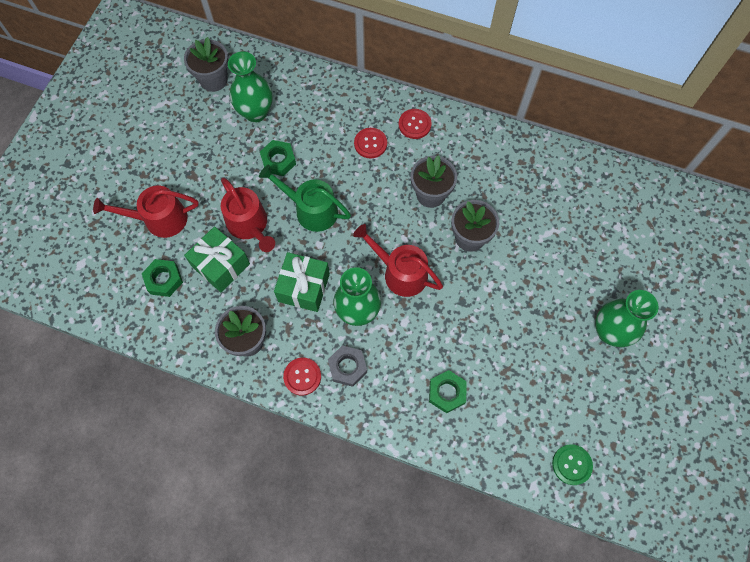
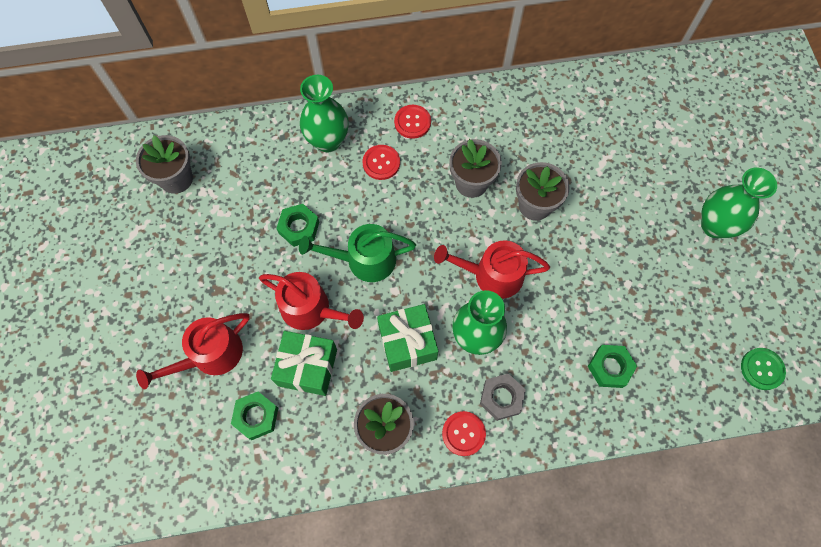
camera: 30 degrees left, 0 degrees up
green vase [228,51,273,122] -> green vase moved to [300,75,349,152]

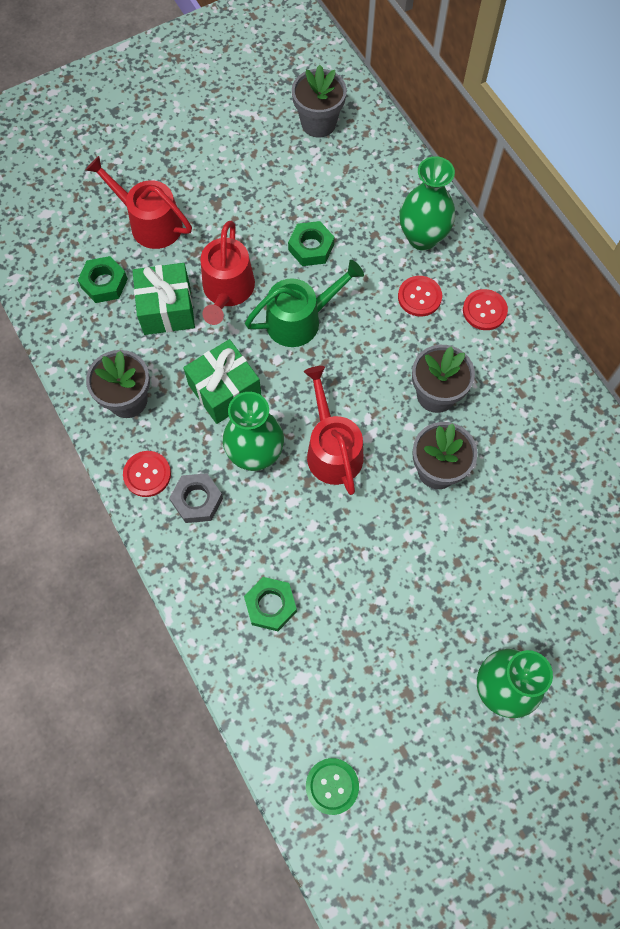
camera: 70 degrees right, 0 degrees up
green watering can [299,224,416,282] -> green watering can turned 90 degrees clockwise [245,260,364,347]

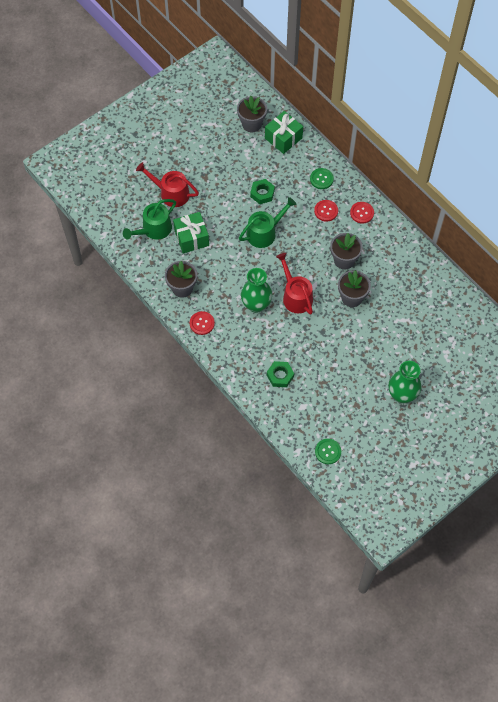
camera: 10 degrees left, 5 degrees down
green nut [78,256,128,303] -> green watering can [123,199,176,240]
grey nut [170,473,223,523] -> none
green gift [183,339,262,424] -> green gift moved to [265,111,303,154]
red watering can [201,221,255,325] -> none
green vase [400,156,455,250] -> green button [310,168,334,189]

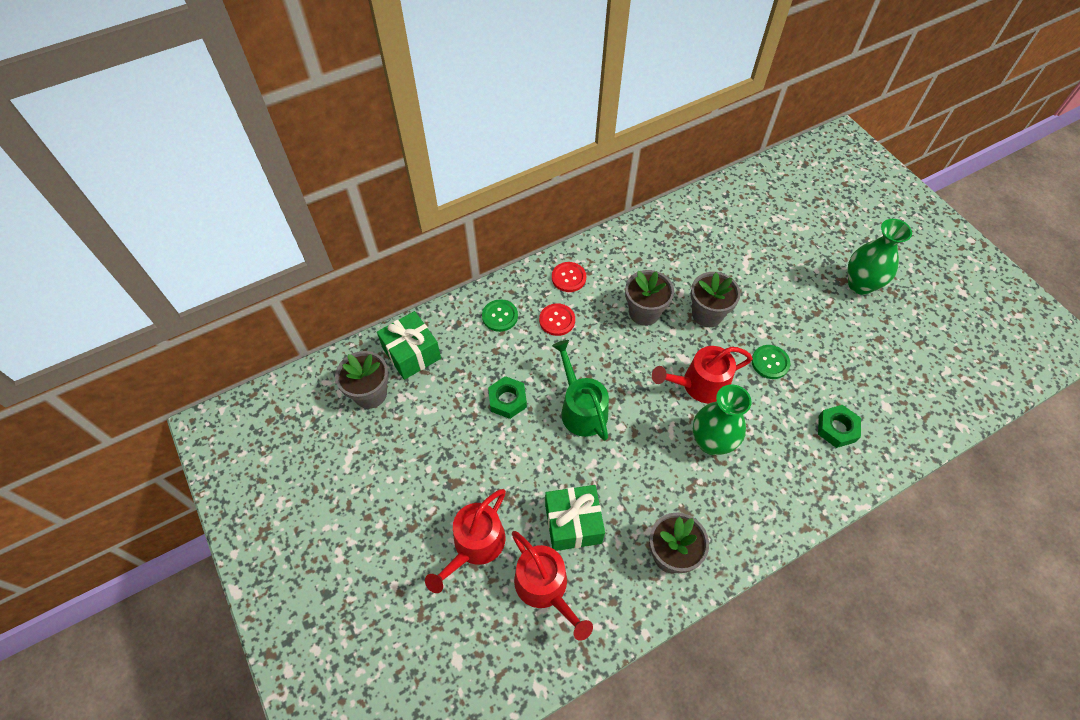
camera: 80 degrees left, 5 degrees down
green watering can [123,199,176,240] -> red watering can [512,531,593,641]
red button [190,311,215,335] -> none
green button [315,439,341,464] -> green button moved to [752,345,790,379]

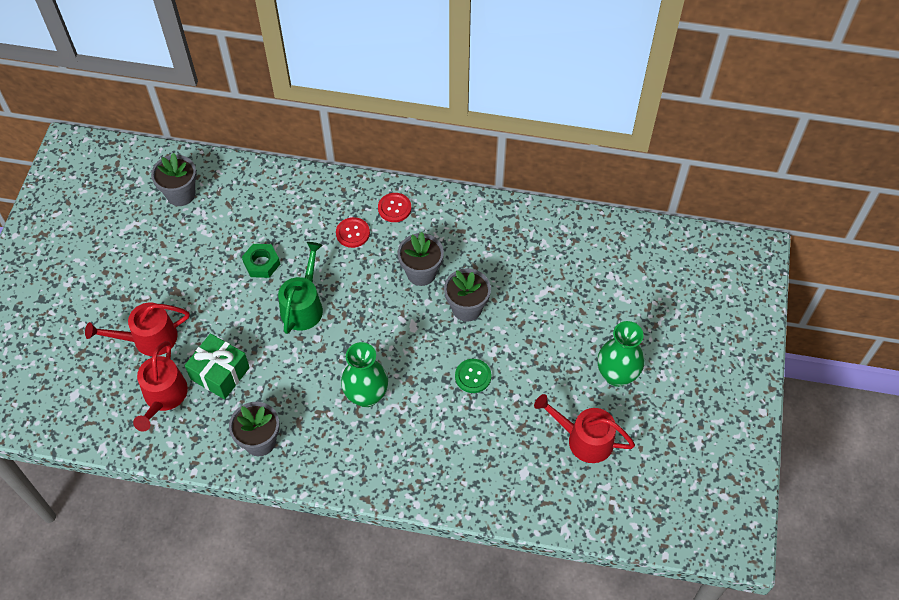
camera: 40 degrees right, 0 degrees up
green gift [377,311,441,380] -> none
green button [482,299,518,332] -> none
red watering can [652,346,753,403] -> red watering can moved to [534,394,635,463]
green nut [818,405,861,448] -> none

